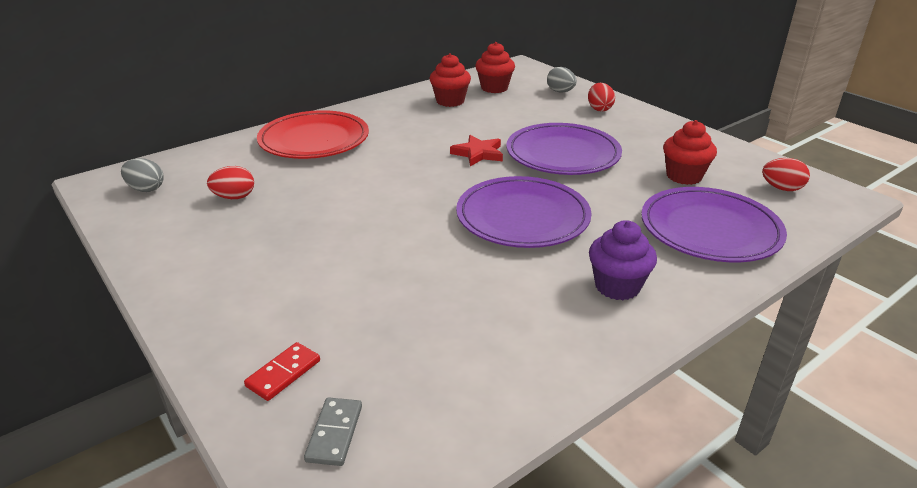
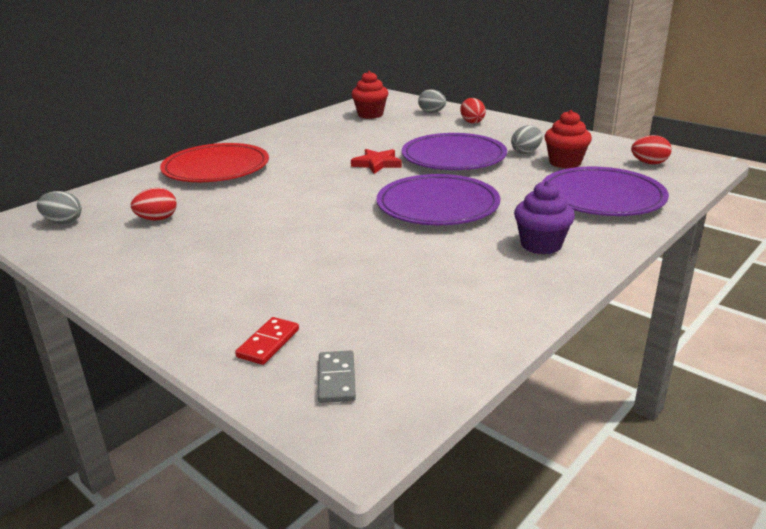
camera: 10 degrees left, 5 degrees down
red cupcake [429,53,471,107] -> none
none -> grey egg [511,125,543,154]

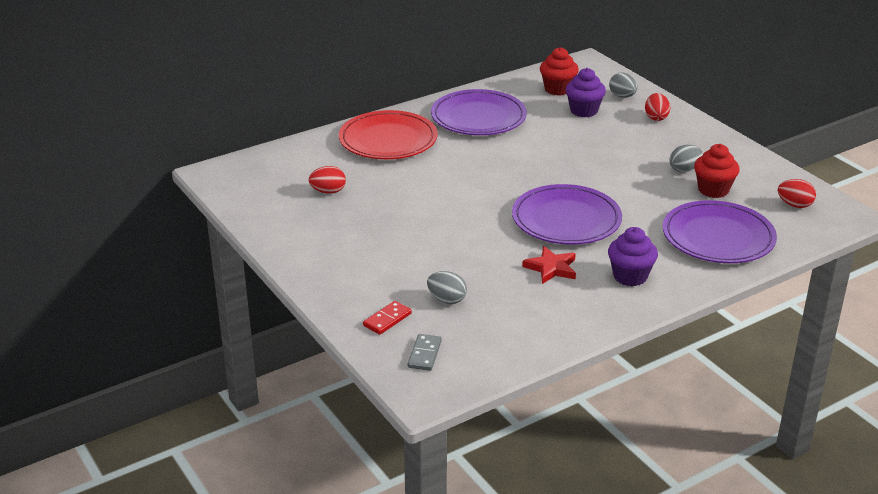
camera: 15 degrees right, 5 degrees up
grey egg [37,191,82,224] -> grey egg moved to [427,271,467,304]
red star [351,149,402,174] -> red star moved to [522,246,576,284]
purple plate [402,133,507,170] -> purple plate moved to [431,89,527,135]
none -> purple cupcake [566,68,606,117]

